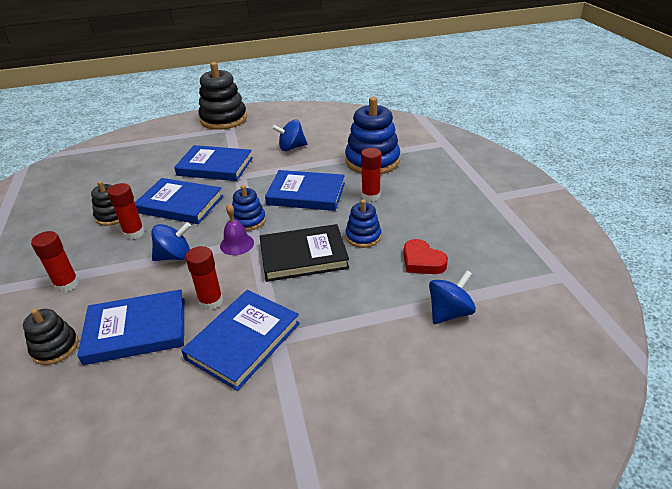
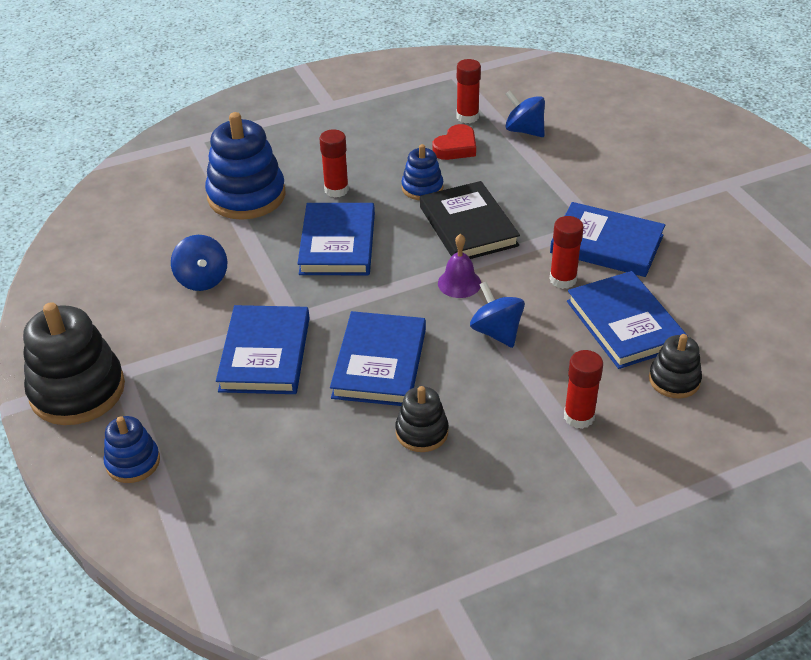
camera: 100 degrees left, 5 degrees up
red glue stick [107,183,145,240] -> red glue stick moved to [456,59,481,123]
blue stacking toy [232,185,266,231] -> blue stacking toy moved to [104,416,160,483]

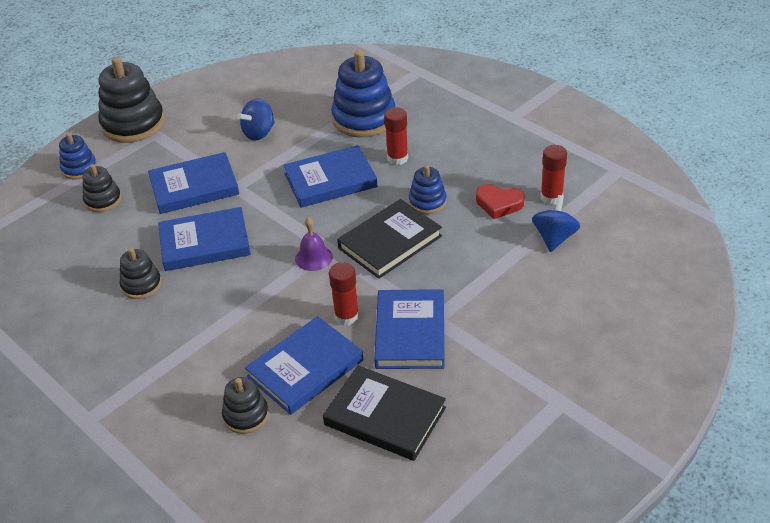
camera: 70 degrees right, 0 degrees up
blue spinning top [470,282,525,348] -> none
red glue stick [564,350,603,429] -> none
none -> black stacking toy [83,164,122,212]
none -> black book [323,365,446,461]

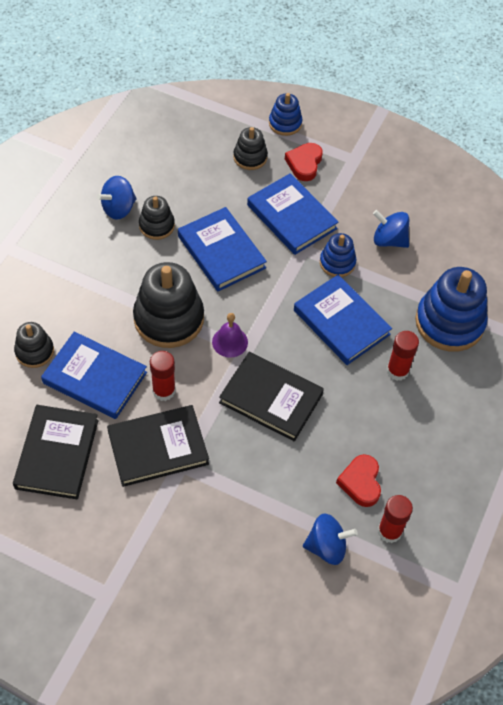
camera: 65 degrees right, 15 degrees up
black stacking toy [98,57,165,143] -> black stacking toy moved to [133,262,204,348]
blue book [374,289,445,369] -> black book [107,405,209,487]
blue stacking toy [409,165,447,214] -> blue stacking toy moved to [320,233,356,277]
none -> blue spinning top [97,176,137,220]
none -> red heart [285,143,323,181]

